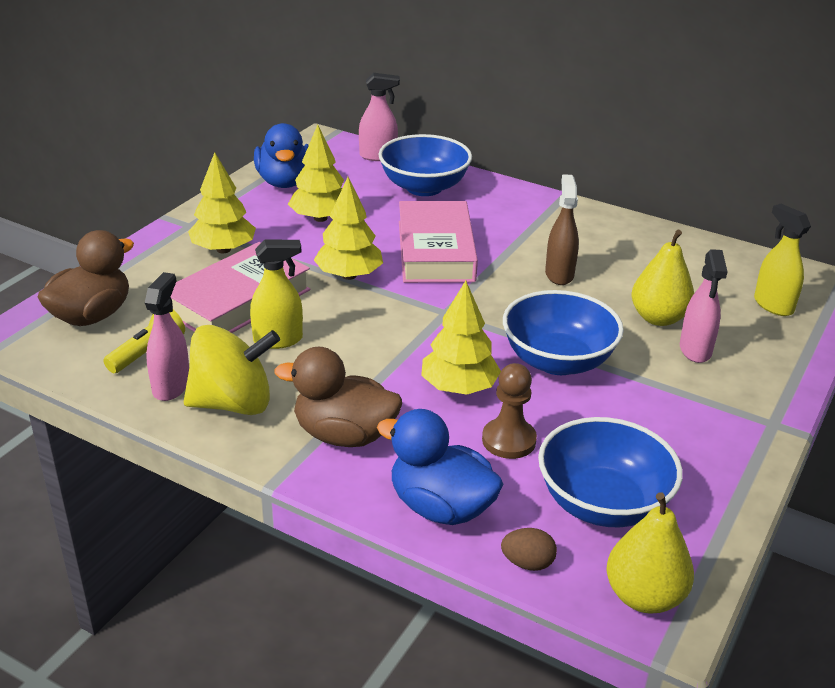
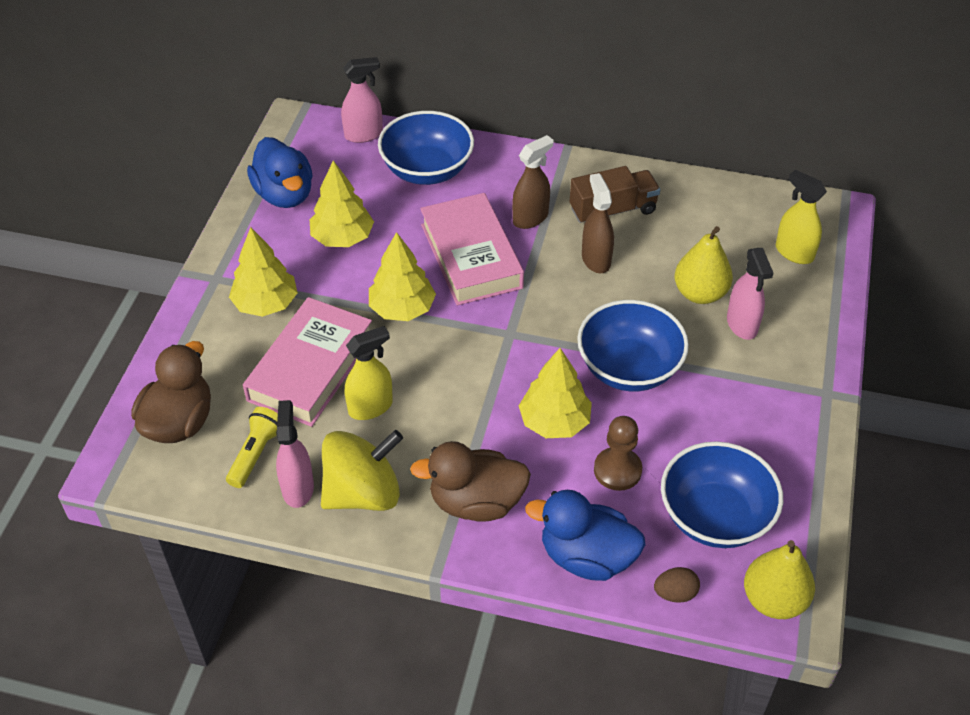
camera: 15 degrees left, 15 degrees up
none -> brown spray bottle [512,135,553,229]
none -> brown truck [570,166,660,223]

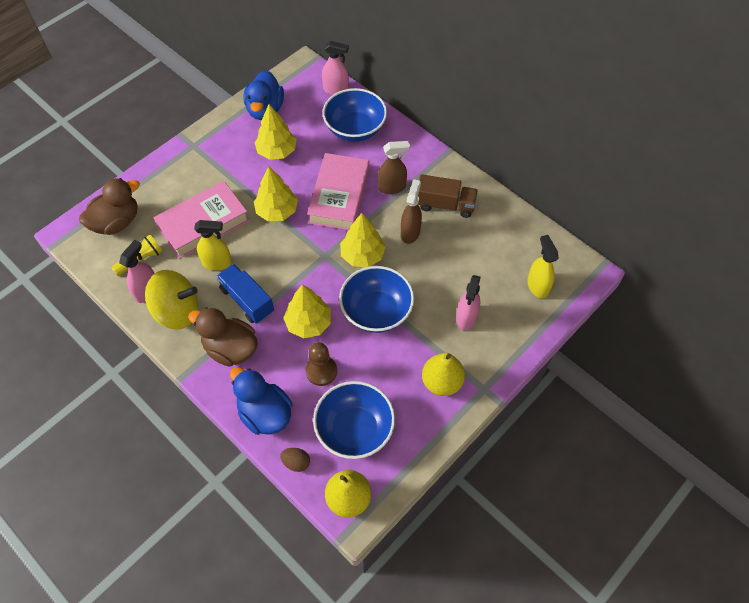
camera: 30 degrees right, 10 degrees up
yellow tree [229,227,298,317] -> yellow tree moved to [340,213,386,267]
yellow pear [675,226,733,304] -> yellow pear moved to [422,353,465,396]
none -> blue truck [216,264,274,324]

